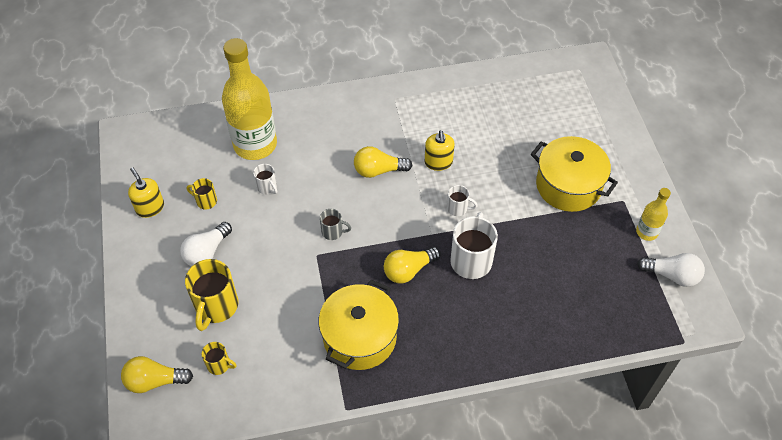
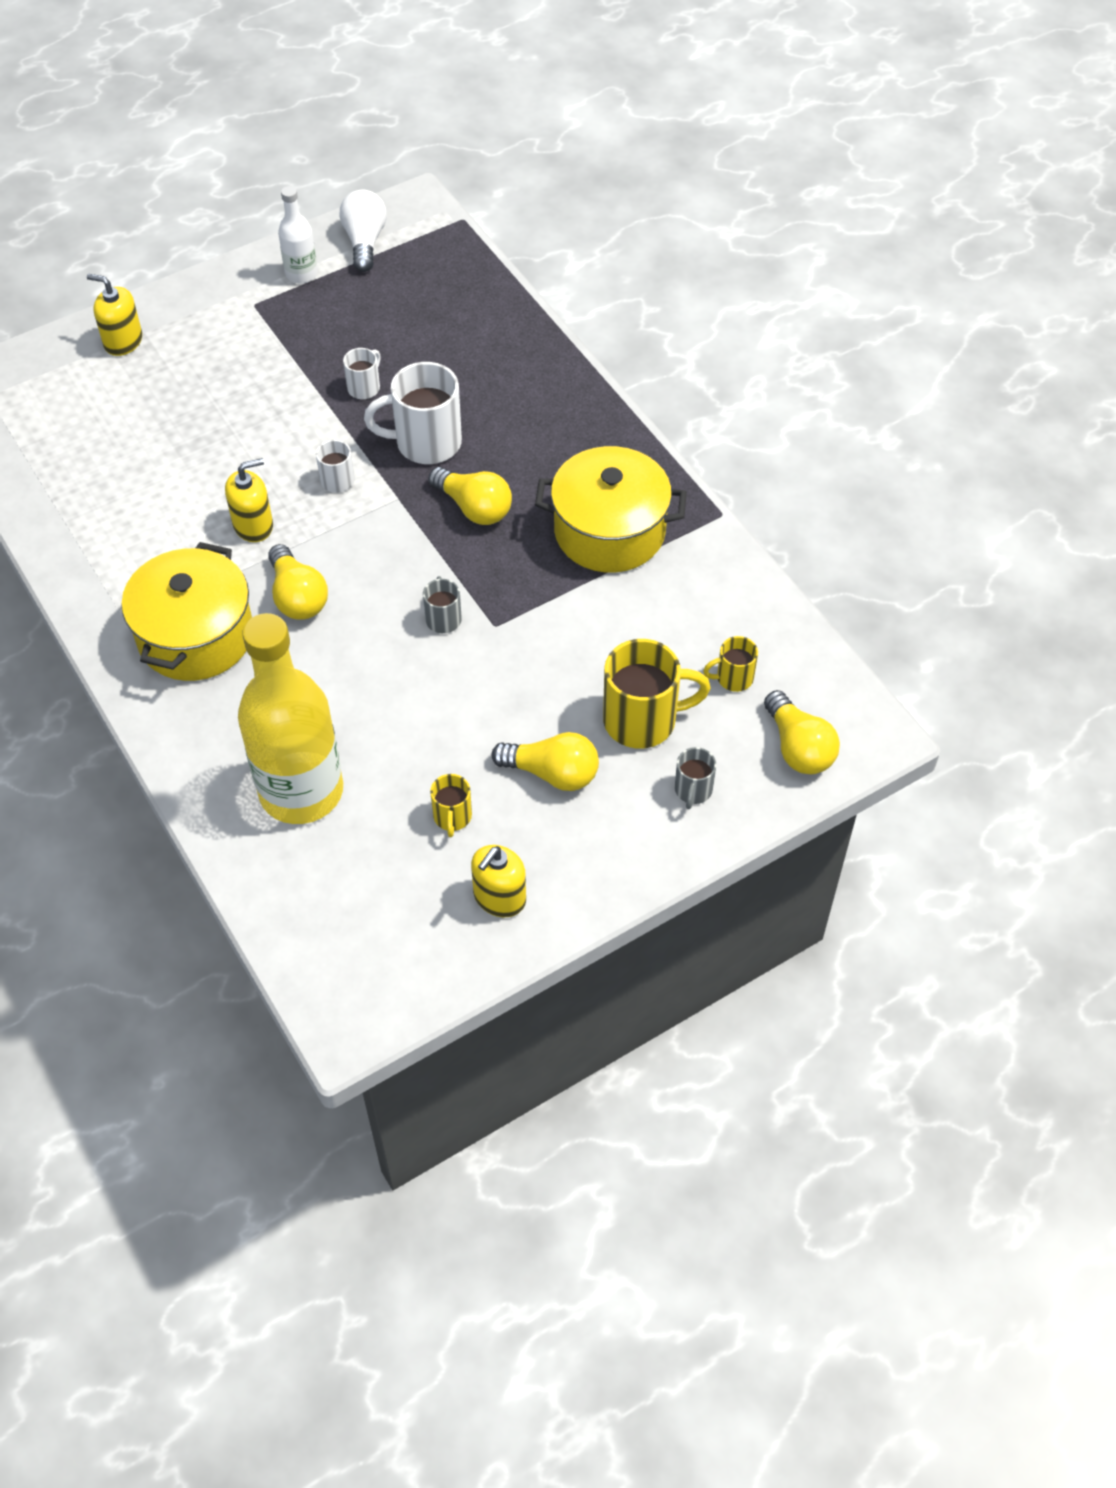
camera: 110 degrees left, 0 degrees up
white light bulb [180,222,232,266] -> yellow light bulb [491,732,599,791]
yellow mug [202,342,237,375] -> yellow mug turned 105 degrees counterclockwise [703,636,758,692]
white mug [253,164,277,195] -> white mug moved to [343,348,381,399]
yellow pot [531,136,618,212] -> yellow pot moved to [121,542,252,681]
yellow bottle [636,188,671,241] -> white bottle [278,186,318,284]
none -> yellow soap dispenser [87,274,142,356]
none -> grey mug [675,747,716,809]

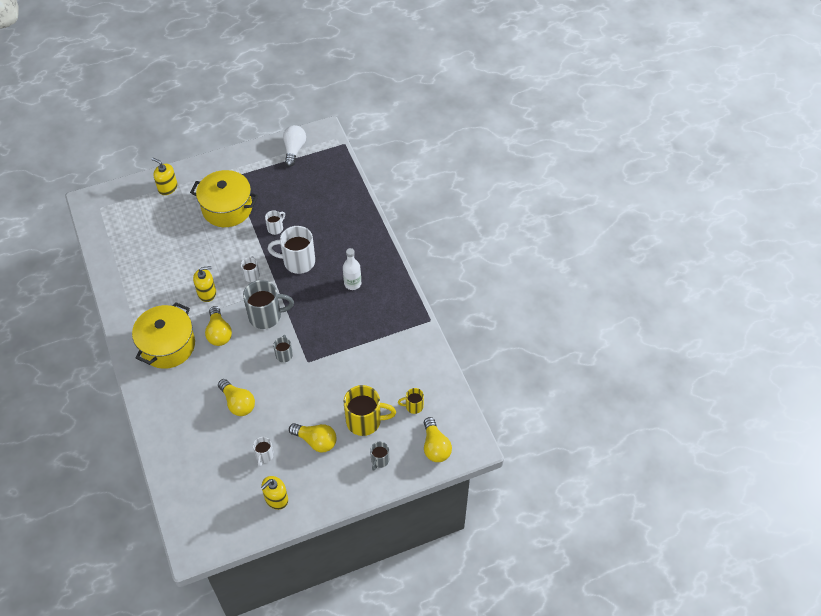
camera: 10 degrees right, 0 degrees up
yellow bottle [238,613,343,824] -> none
white bottle [278,186,318,284] -> white bottle moved to [343,248,361,290]
yellow light bulb [428,467,512,525] -> yellow light bulb moved to [218,379,255,416]
yellow mug [430,774,472,837] -> white mug [253,437,274,467]
yellow pot [535,446,687,573] -> yellow pot moved to [190,170,258,227]
none -> grey mug [243,280,294,329]

